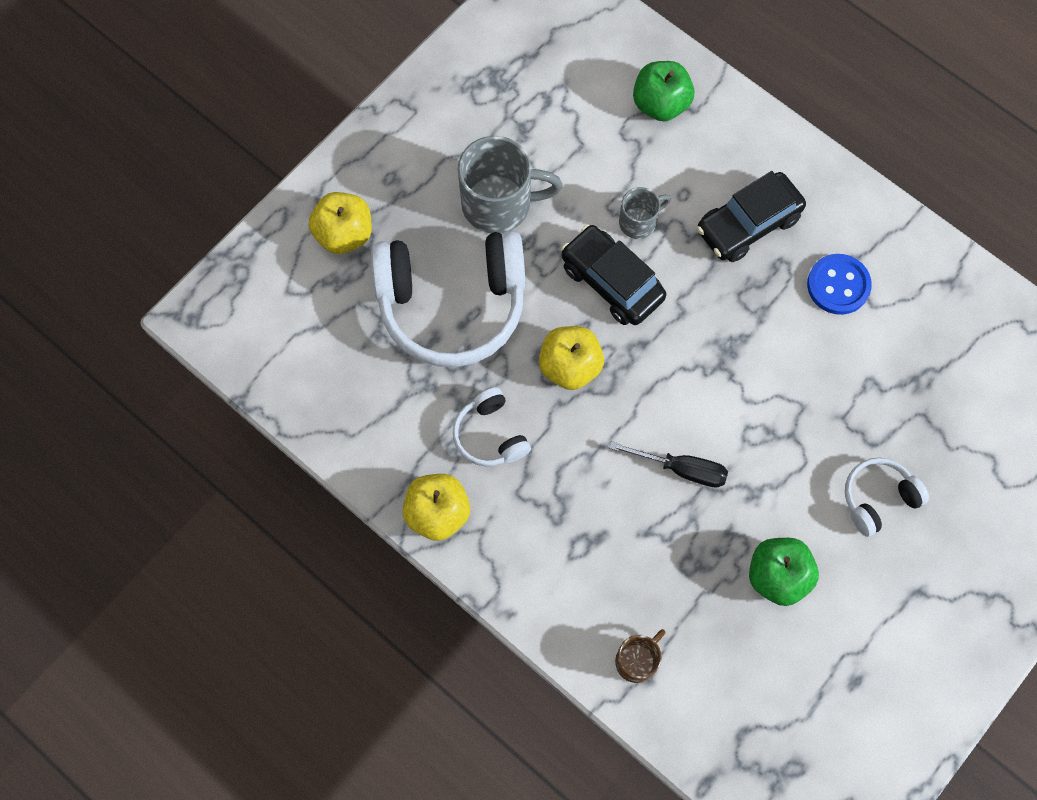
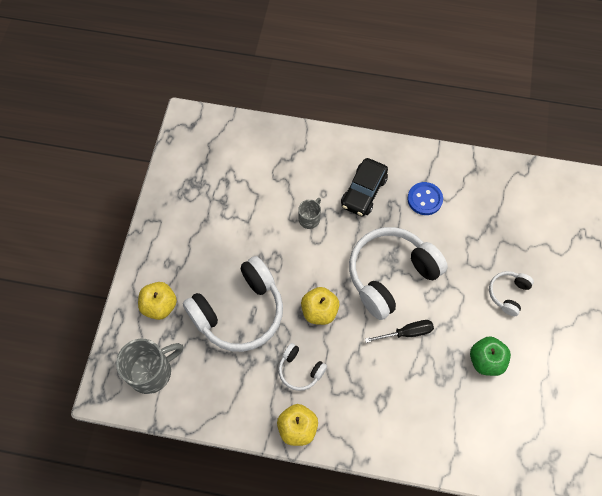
camera: 30 degrees left, 5 degrees down
grey mug [458,136,562,233] -> grey mug moved to [116,339,183,394]
black car [561,225,666,325] -> none
brown mug [615,629,666,683] -> none
green apple [633,61,694,121] -> none
none -> white headphones [349,227,448,320]

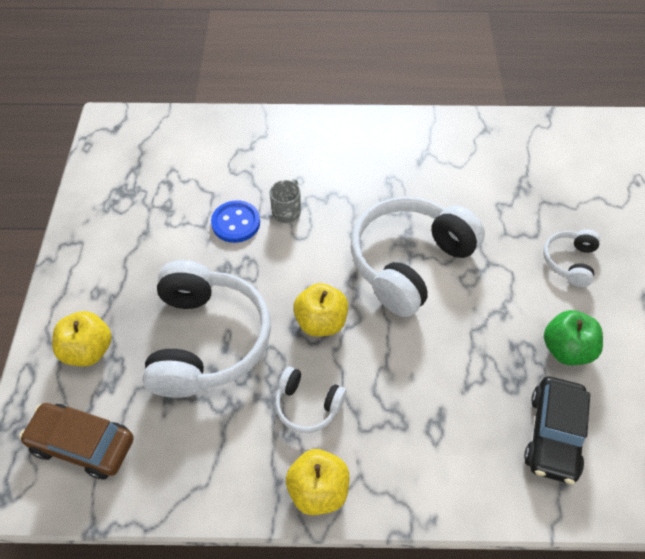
camera: 10 degrees left, 10 degrees down
grey mug [116,339,183,394] -> brown car [19,403,134,479]
white headphones [183,256,283,352] -> white headphones turned 45 degrees counterclockwise [142,260,271,398]
black car [341,158,388,217] -> black car moved to [524,377,590,484]
black screwdriver [365,320,434,343] -> none
blue button [407,182,443,215] -> blue button moved to [211,200,260,243]

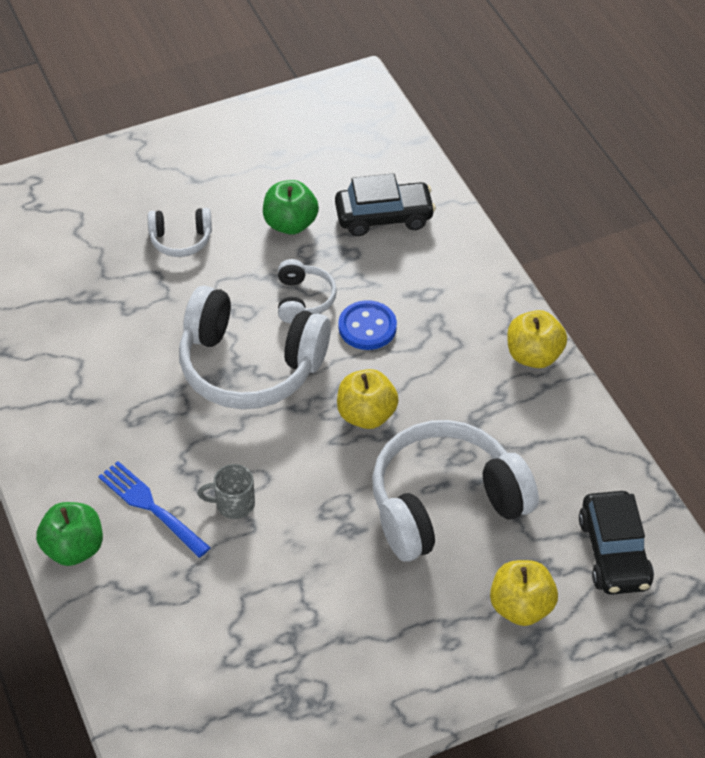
camera: 115 degrees left, 5 degrees down
brown car [19,403,134,479] -> black car [579,491,654,595]
blue button [211,200,260,243] -> blue button moved to [338,300,397,350]
white headphones [275,367,346,433] -> white headphones moved to [278,259,337,323]
none -> green apple [36,502,103,566]
none -> blue fork [98,461,211,558]

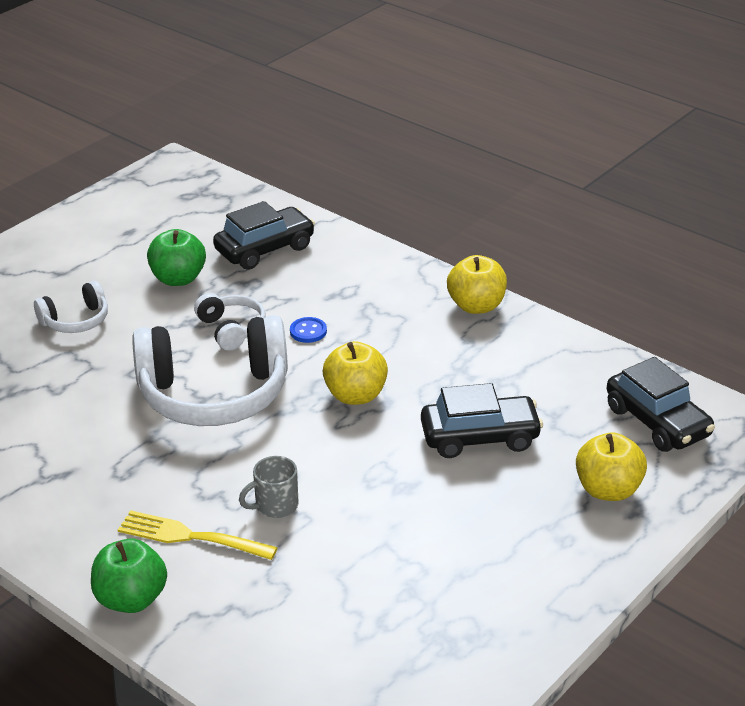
camera: 25 degrees left, 15 degrees down
blue fork [98,461,211,558] -> yellow fork [118,510,278,560]
blue button [338,300,397,350] -> blue button [290,317,327,343], size x0.61
white headphones [372,420,539,562] -> black car [421,383,543,458]

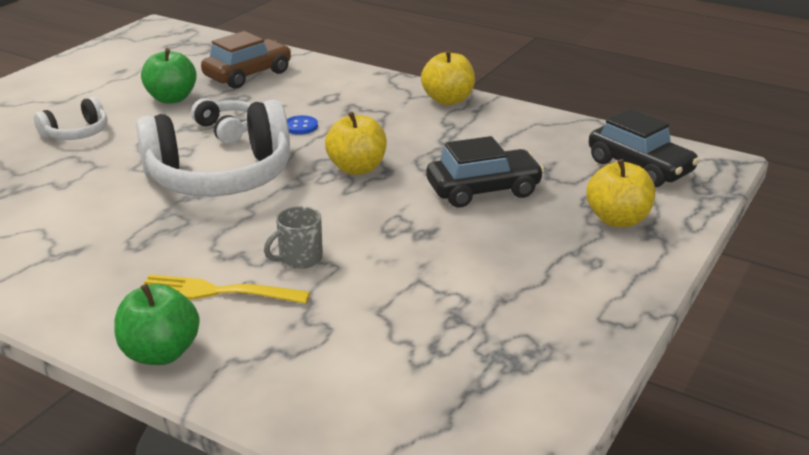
camera: 10 degrees left, 5 degrees down
black car [213,201,315,270] -> brown car [201,31,291,89]

